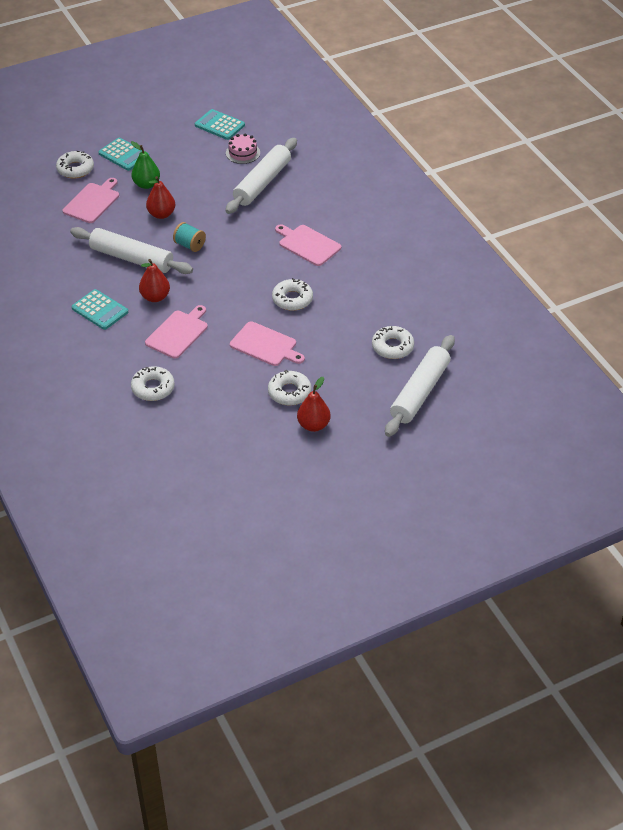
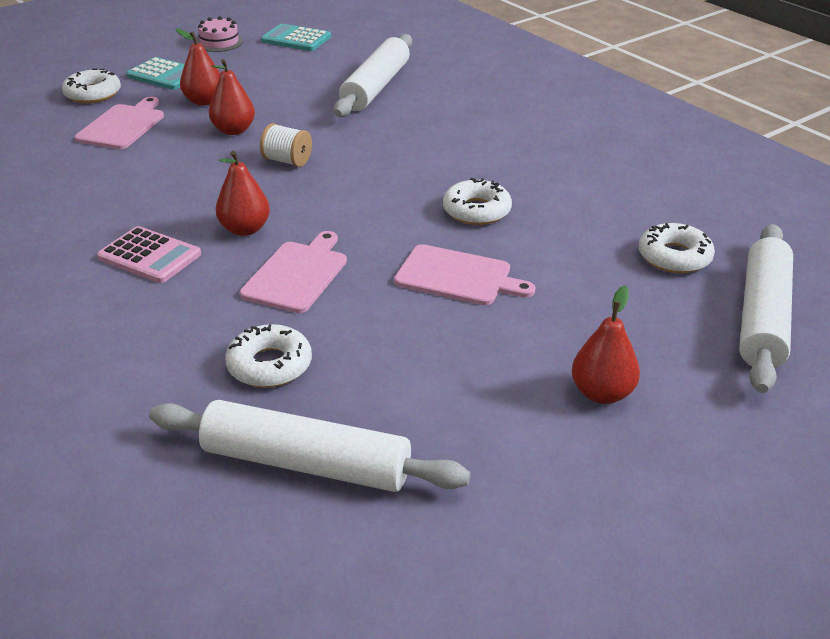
camera: 10 degrees left, 10 degrees down
white rolling pin [70,227,193,274] -> white rolling pin moved to [149,400,470,492]
turquoise calculator [71,289,128,330] -> pink calculator [97,226,201,283]
green pear [131,141,160,189] -> red pear [176,28,220,106]
turquoise spool [173,222,206,252] -> white spool [260,123,312,167]
pink cake [226,133,260,164] -> pink cake moved to [197,16,243,52]
white donut [268,370,312,406] -> none
pink cutting board [275,224,341,266] -> none

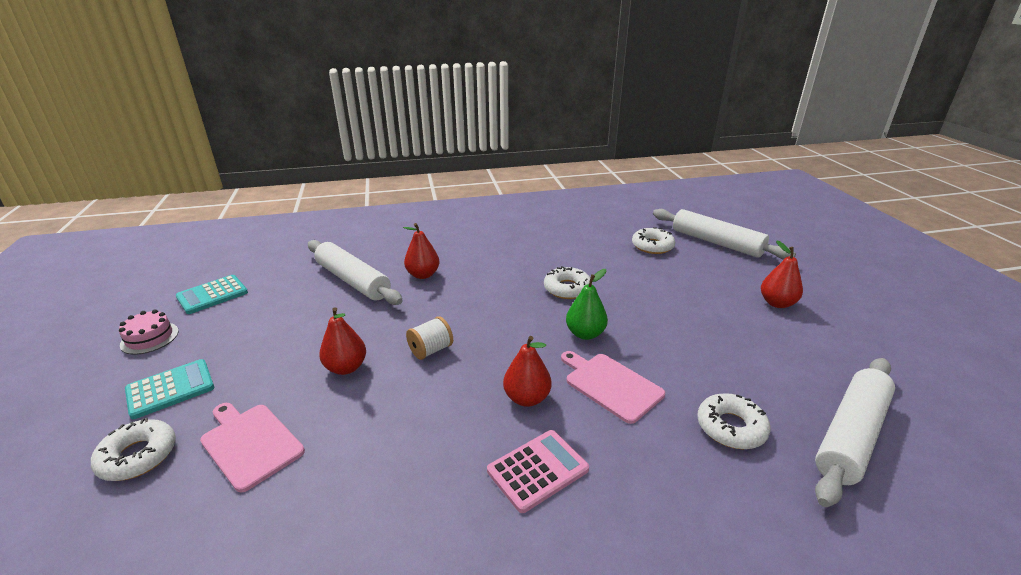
camera: 65 degrees left, 5 degrees down
red pear [176,28,220,106] -> red pear moved to [403,223,439,279]
pink cutting board [394,244,535,305] -> none
none -> green pear [566,269,608,340]

